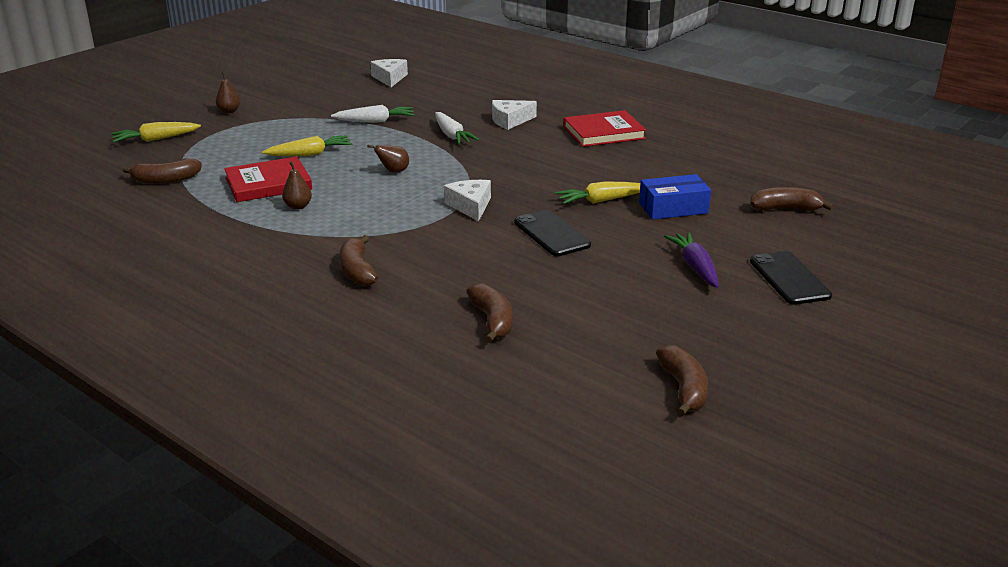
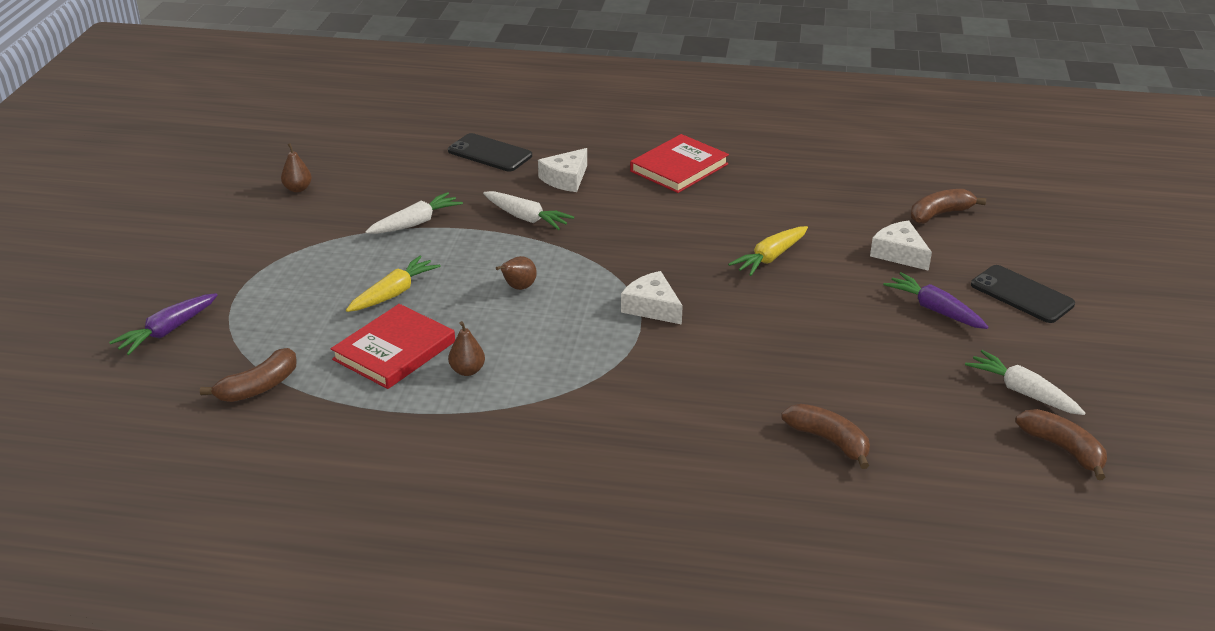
camera: 30 degrees left, 5 degrees up
yellow carrot [111,122,201,142] -> purple carrot [109,293,218,355]
brown pear [216,72,240,113] -> brown pear moved to [281,143,312,192]
brown banana [339,235,378,286] -> none
white cheese [370,59,408,87] -> white cheese moved to [870,220,932,271]
black phone [514,210,591,256] -> black phone moved to [448,133,532,172]
blue box [639,174,711,220] -> none
none -> white carrot [965,350,1085,415]

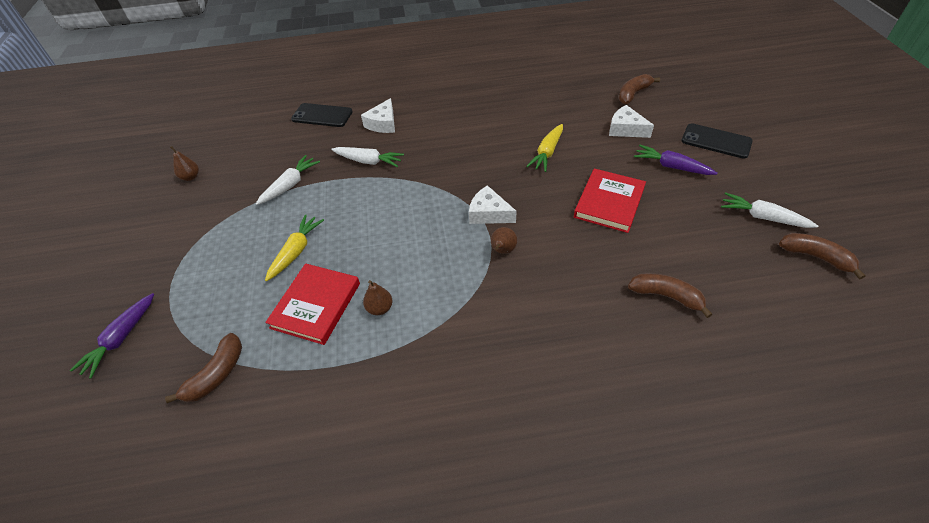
camera: 15 degrees left, 15 degrees up
brown pear [496,256,537,290] -> brown pear moved to [491,227,517,254]
red book [630,134,729,193] -> red book moved to [574,168,646,233]

